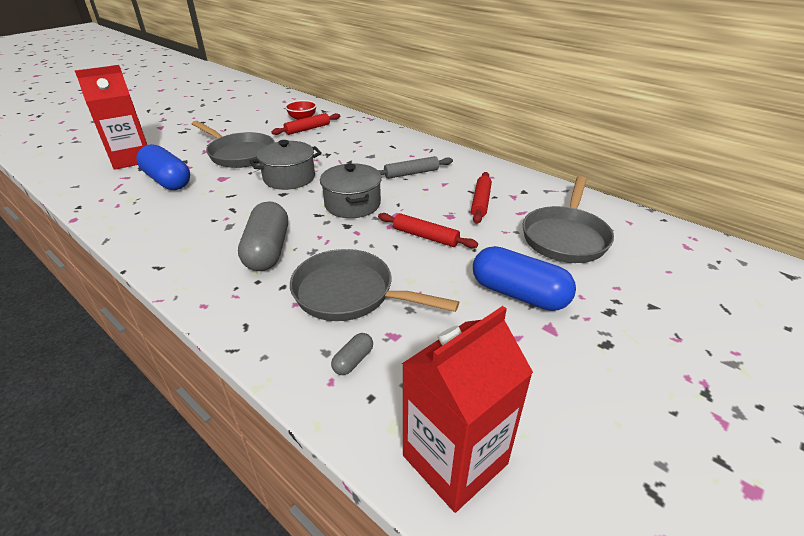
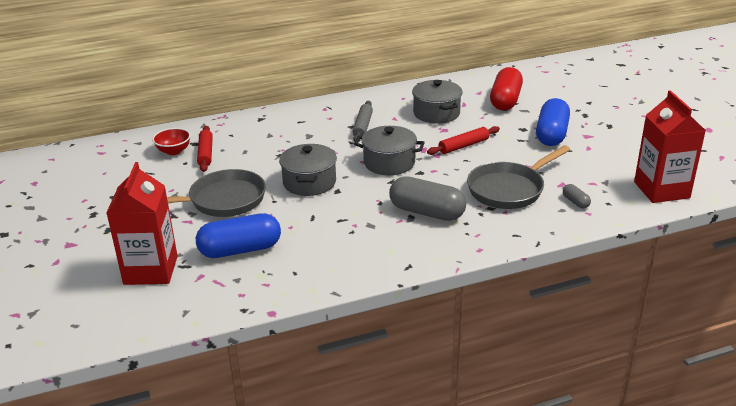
camera: 60 degrees left, 5 degrees down
red rolling pin [471,172,492,224] -> grey pot [412,80,462,124]
blue capsule [473,246,576,311] -> blue capsule turned 45 degrees counterclockwise [536,98,570,146]
grey pan [523,176,614,263] -> red capsule [490,67,523,110]

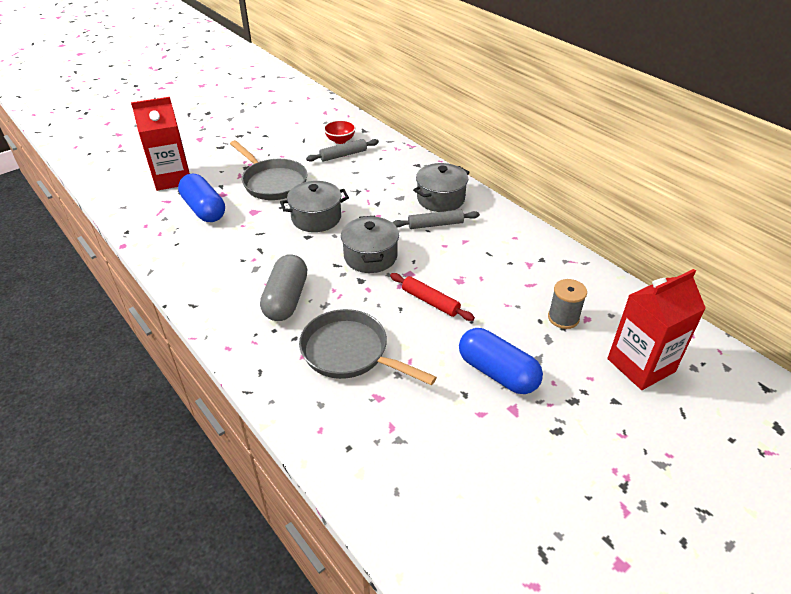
camera: 70 degrees right, 10 degrees up
red rolling pin [197,126,213,172] -> grey rolling pin [306,139,379,162]
grey pot [412,80,462,124] -> grey pot moved to [413,163,470,212]
red capsule [490,67,523,110] -> grey spool [548,279,587,329]
blue capsule [536,98,570,146] -> blue capsule turned 45 degrees clockwise [459,328,543,394]
grey capsule [563,184,591,209] -> none
red carton [634,90,706,203] -> red carton moved to [608,269,706,390]

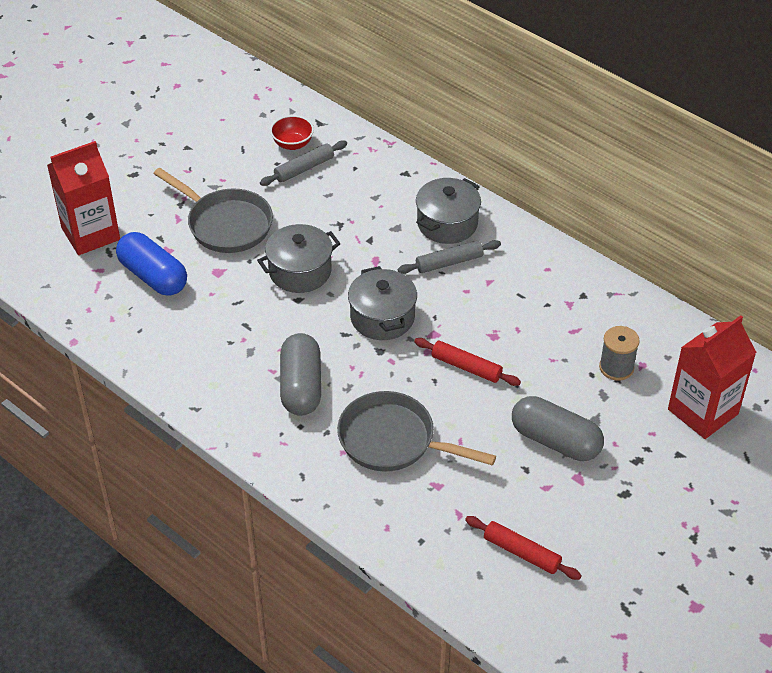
camera: 10 degrees left, 5 degrees up
blue capsule [459,328,543,394] -> grey capsule [512,396,604,461]
none -> red rolling pin [465,516,582,580]

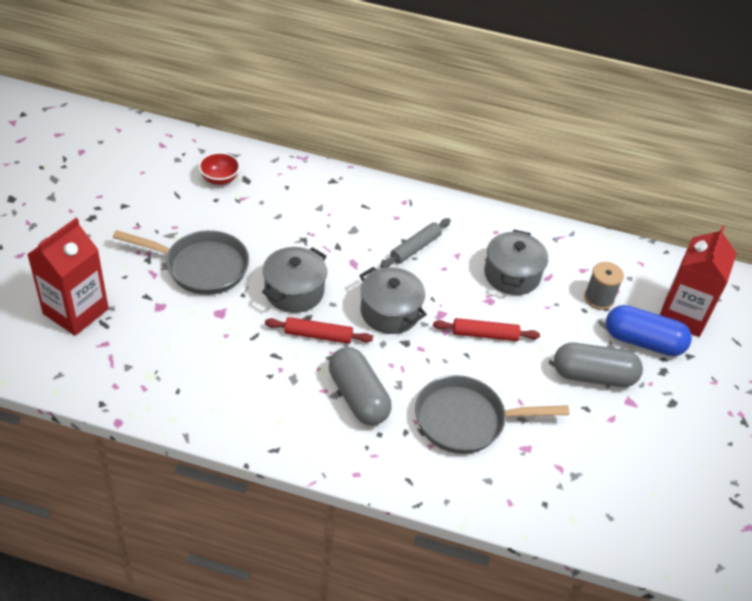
camera: 30 degrees left, 0 degrees up
blue capsule [116,232,187,296] -> blue capsule moved to [606,305,692,356]
grey rolling pin [260,140,347,186] -> none
grey pot [416,178,481,244] -> grey pot moved to [484,230,548,295]
red rolling pin [465,516,582,580] -> red rolling pin moved to [265,317,373,344]

